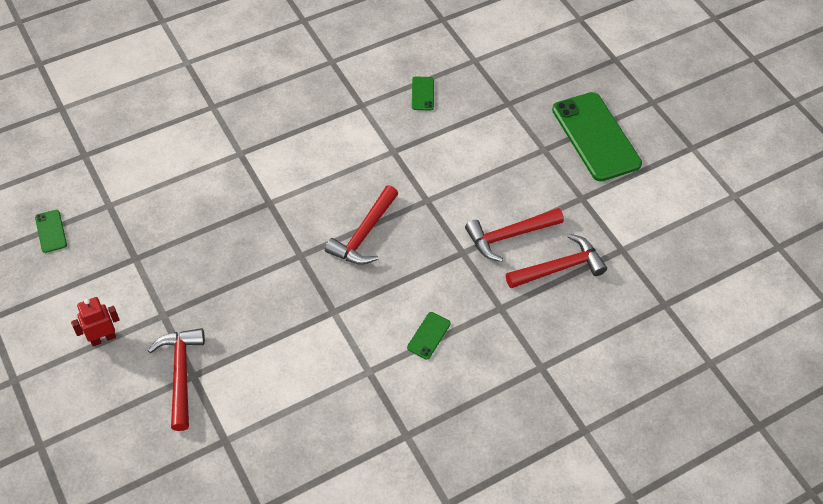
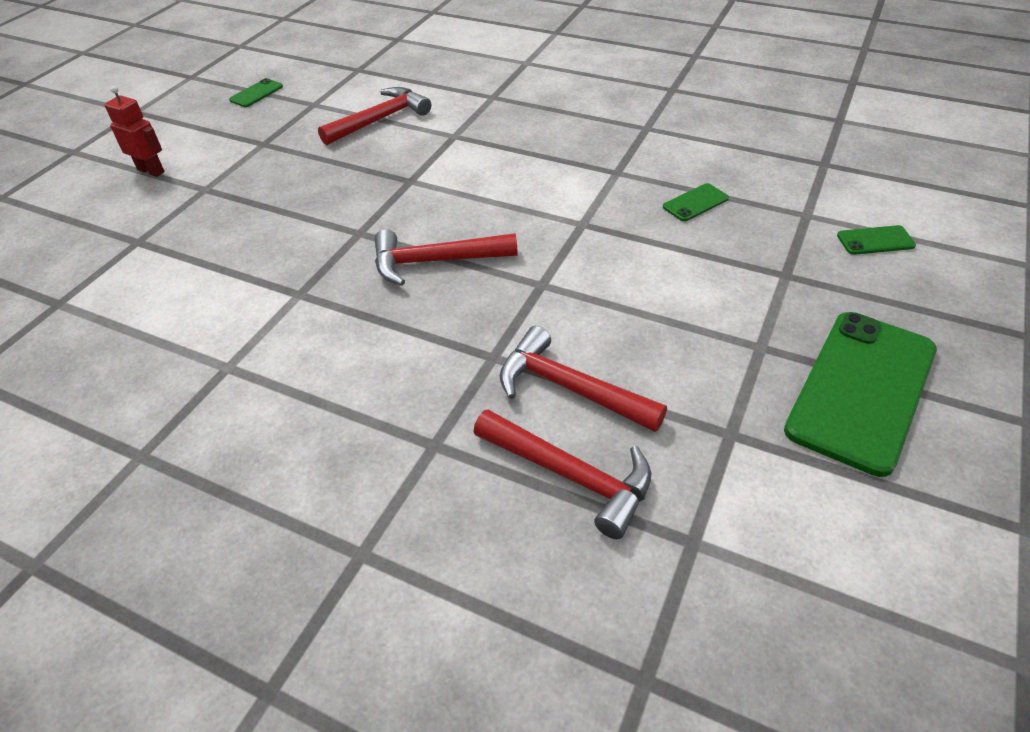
camera: 60 degrees right, 10 degrees down
red hammer [148,328,205,431] -> red hammer moved to [318,87,431,145]
green phone [407,312,451,359] -> green phone moved to [837,225,916,255]

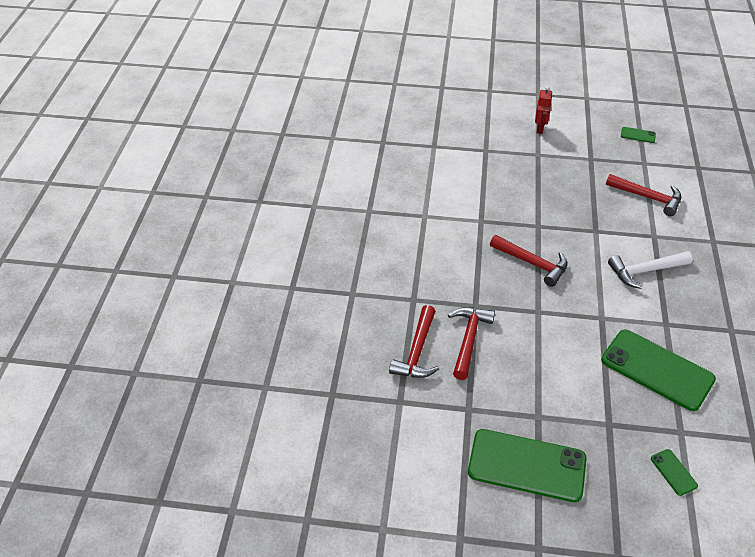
camera: 70 degrees right, 0 degrees up
red hammer [375,229,518,285] -> red hammer turned 150 degrees clockwise [490,235,568,287]
green phone [663,183,729,221] -> green phone [601,330,716,411], size x2.37
none -> white hammer [608,251,693,289]

